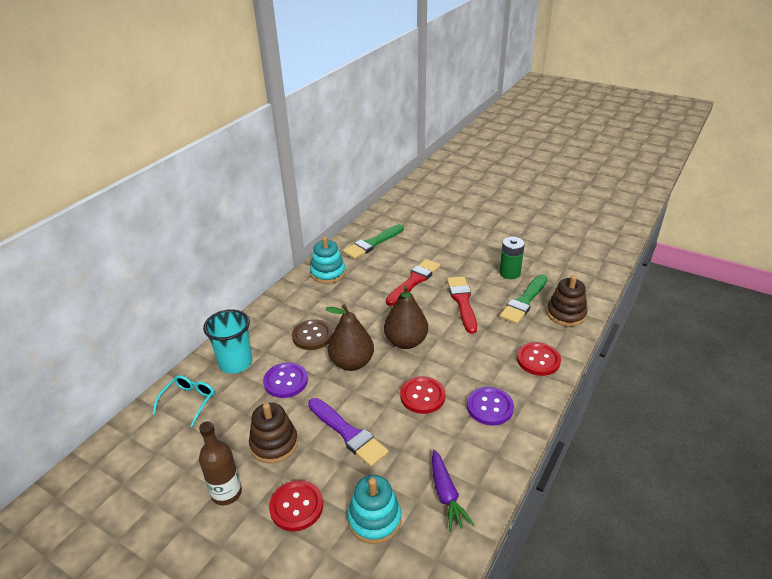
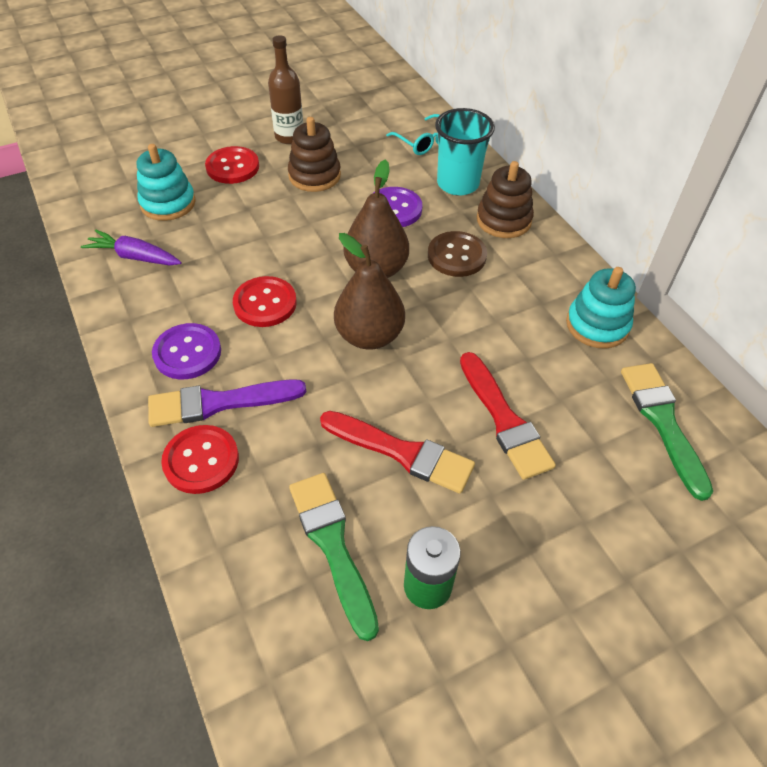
camera: 120 degrees right, 15 degrees up
purple brush [308,398,388,467] -> purple brush moved to [148,379,306,427]
brown stacking toy [547,275,587,326] -> brown stacking toy moved to [477,161,534,238]

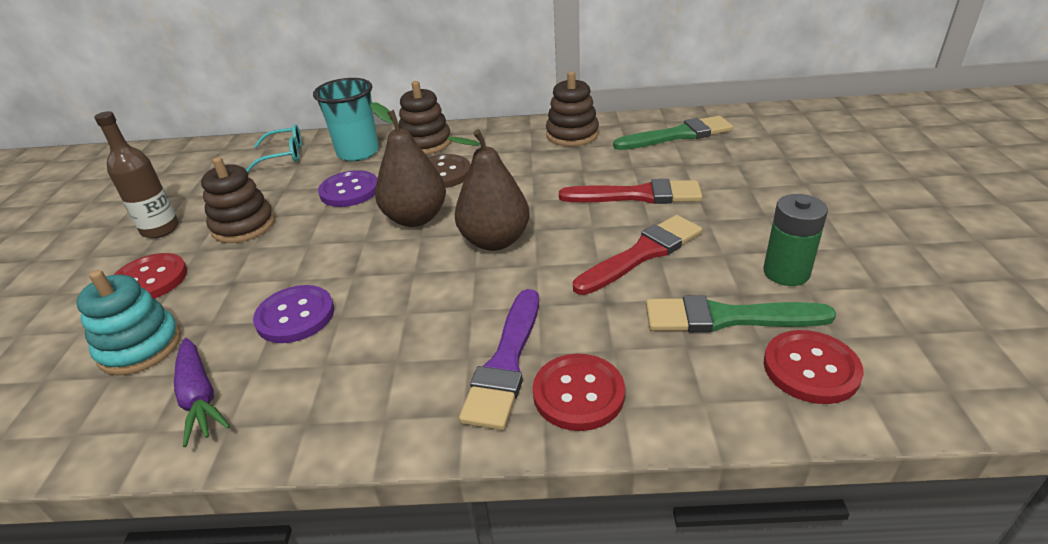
camera: 60 degrees left, 15 degrees down
purple carrot [81,230,181,265] -> purple carrot turned 75 degrees counterclockwise [174,338,230,447]
purple button [152,323,221,379] -> purple button moved to [253,285,334,343]
red button [233,276,297,327] -> red button moved to [764,330,864,404]
turquoise stacking toy [566,267,636,348] -> brown stacking toy [546,71,599,147]
green brush [621,363,713,501] -> green brush turned 150 degrees clockwise [613,116,733,150]

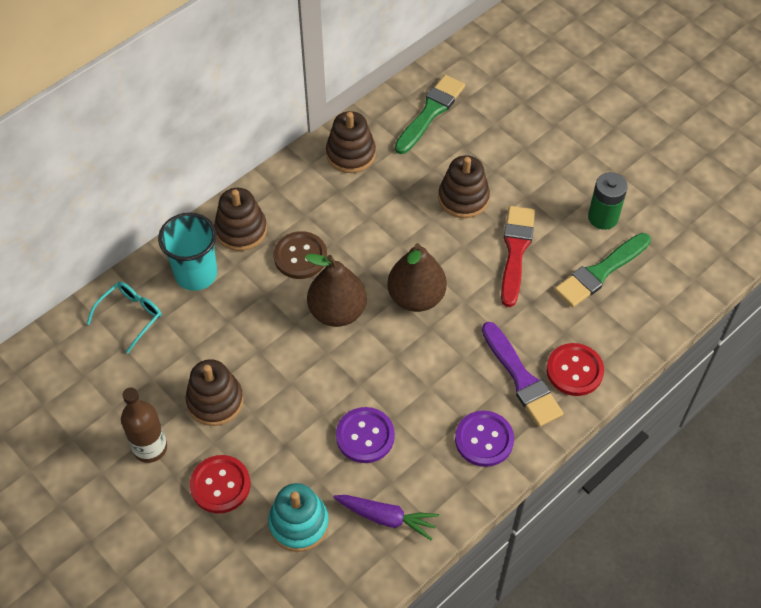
camera: 45 degrees left, 20 degrees up
purple button [318,170,378,207] -> purple button moved to [455,410,514,467]
red brush [559,179,702,204] -> brown stacking toy [438,155,490,218]
red button [764,330,864,404] -> none

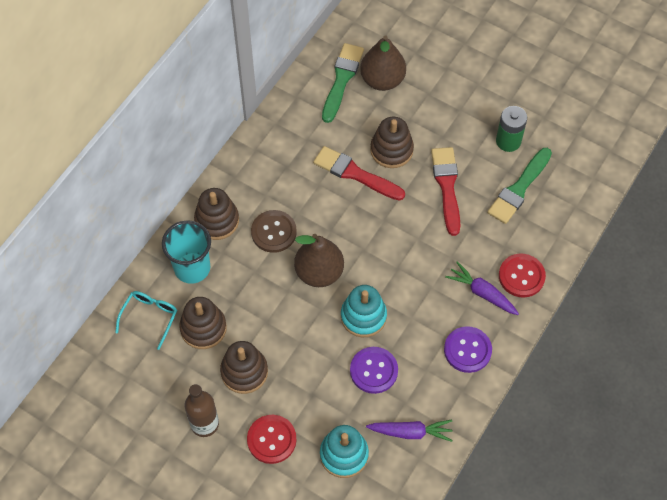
camera: 15 degrees left, 5 degrees up
brown stacking toy [326,111,376,173] -> brown stacking toy moved to [179,297,227,349]
brown pear [387,243,447,312] -> brown pear moved to [360,35,406,91]
purple brush [482,322,563,427] -> purple carrot [445,261,519,315]
none -> red brush [313,146,405,201]
none -> turquoise stacking toy [341,285,387,337]

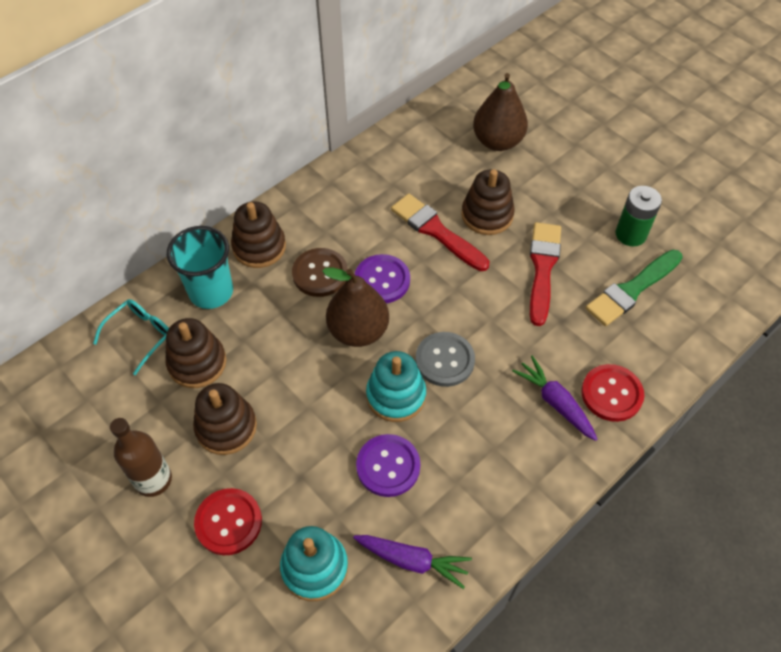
camera: 15 degrees right, 5 degrees down
green brush [322,43,364,123] -> none
purple button [444,326,492,373] -> purple button moved to [355,254,410,303]
none -> grey button [416,332,475,387]

